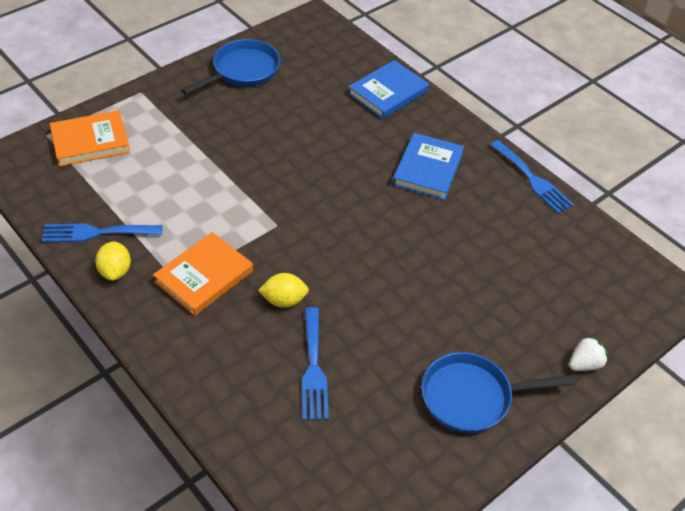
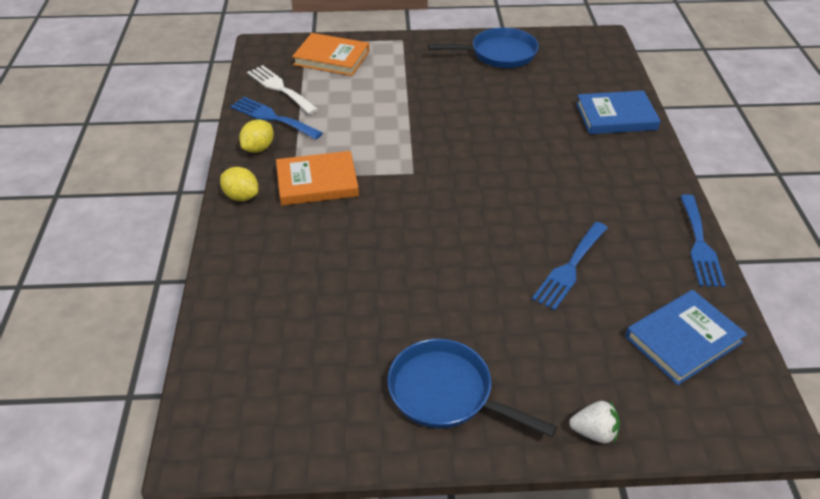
camera: 40 degrees right, 5 degrees down
yellow lemon [258,273,309,308] -> yellow lemon moved to [220,167,258,201]
blue fork [302,307,329,420] -> blue fork moved to [532,222,608,310]
blue book [392,133,464,200] -> blue book moved to [625,290,747,385]
none -> white fork [247,65,318,115]

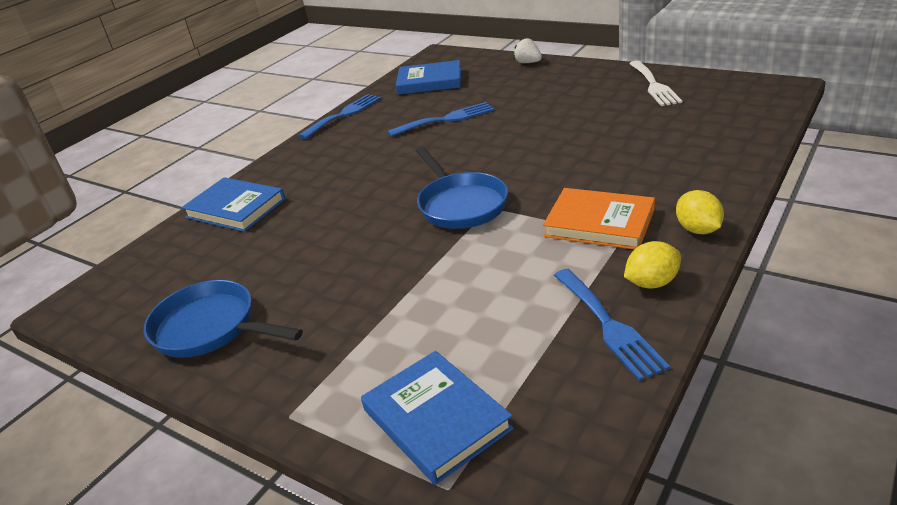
camera: 140 degrees left, 10 degrees down
white fork [247,65,318,115] -> white fork moved to [629,61,682,106]
orange book [292,33,369,76] -> blue book [361,351,514,485]
blue pan [388,339,557,437] -> blue pan moved to [416,147,508,229]

